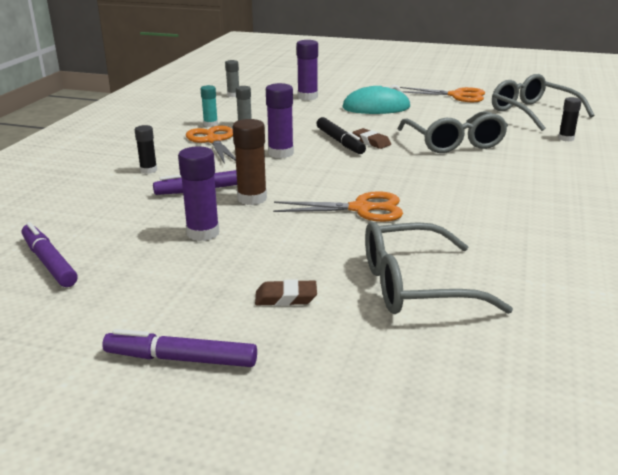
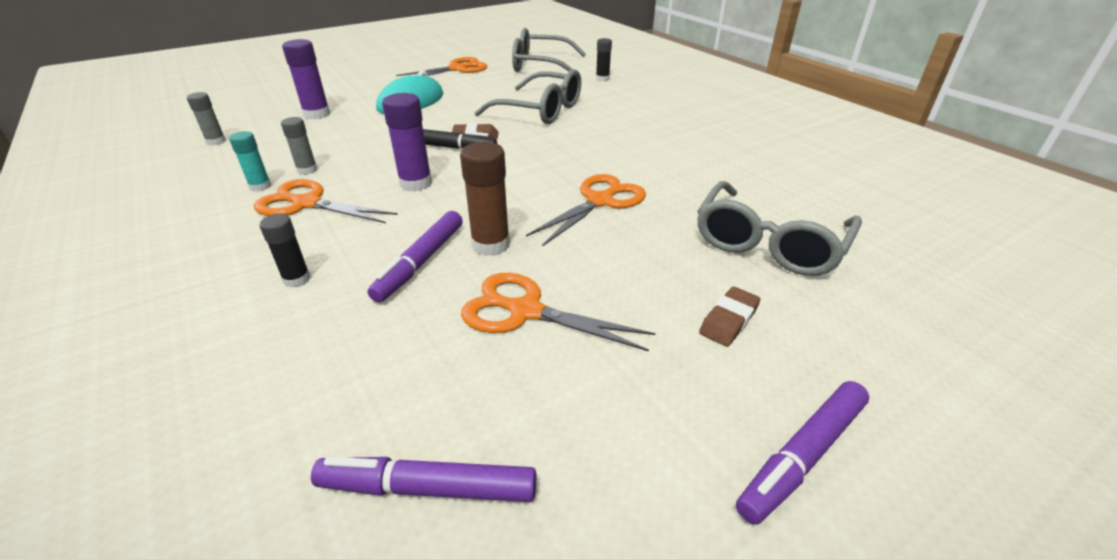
camera: 50 degrees left, 10 degrees up
purple glue stick [178,146,219,241] -> orange scissors [461,273,655,351]

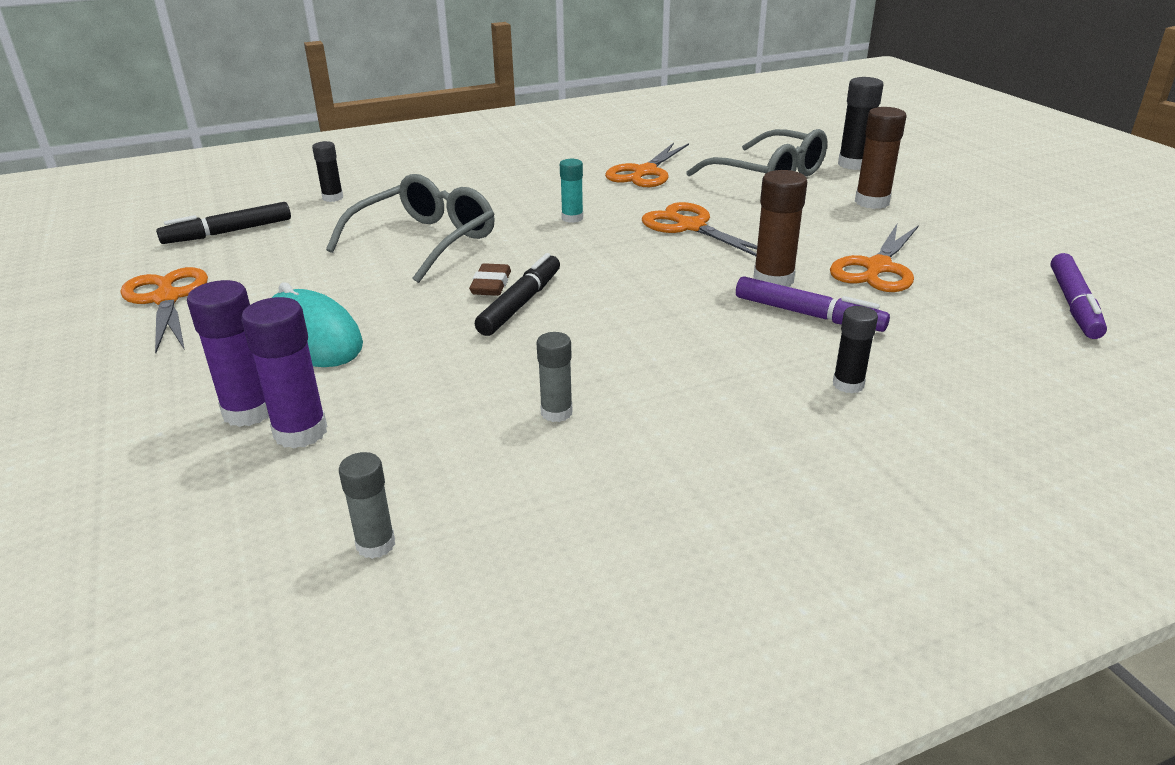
camera: 80 degrees left, 5 degrees down
turquoise glue stick [229,131,271,192] -> turquoise glue stick moved to [560,159,583,223]
orange scissors [254,179,398,223] -> orange scissors moved to [605,143,689,187]
purple glue stick [382,93,432,192] -> purple glue stick moved to [187,280,269,427]
grey glasses [512,28,586,72] -> black marker [156,202,291,244]
brown eraser [699,287,761,347] -> brown glue stick [855,107,906,209]
purple marker [736,381,869,525] -> none
none -> black glue stick [838,77,884,170]

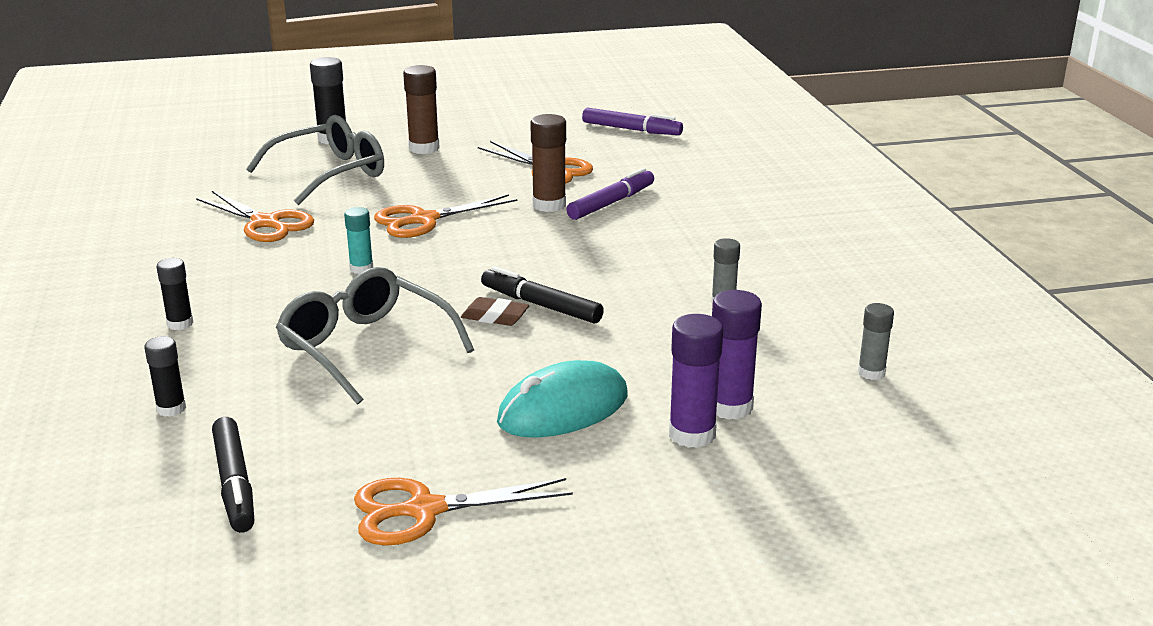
camera: 80 degrees left, 5 degrees down
black glue stick [833,306,878,393] -> black glue stick moved to [157,258,194,330]

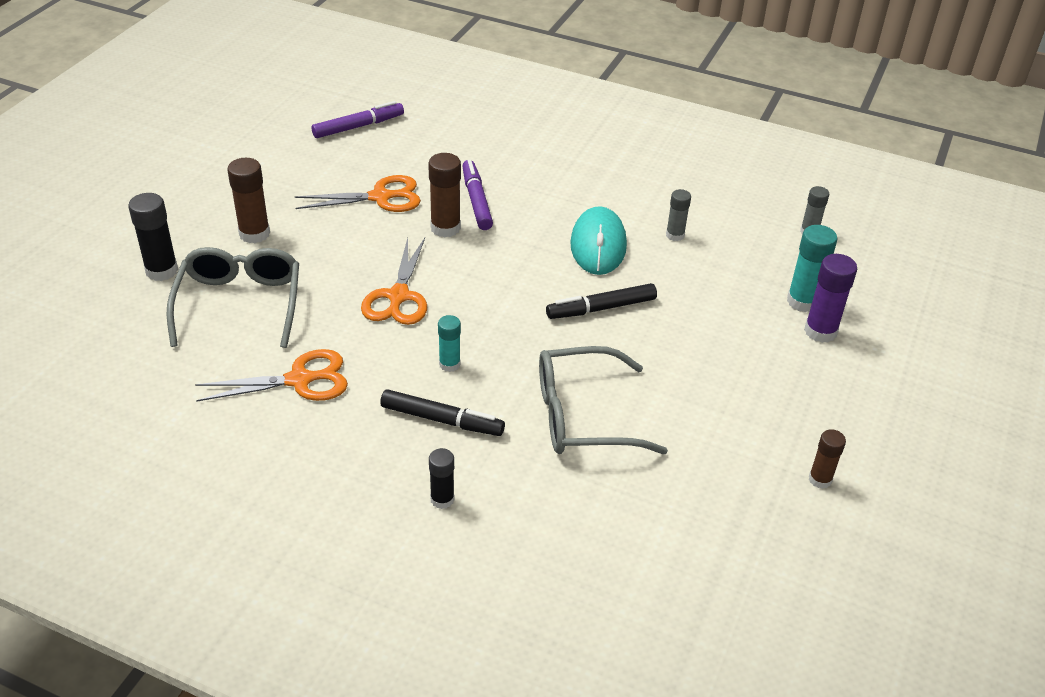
camera: 55 degrees left, 15 degrees up
black glue stick [144,336,186,417] -> none
black marker [212,417,254,533] -> black marker moved to [380,389,505,436]
orange scissors [354,478,573,546] -> brown glue stick [809,429,846,489]
brown eraser [461,297,529,326] -> none
turquoise mouse [497,360,628,438] -> turquoise mouse moved to [570,206,627,275]
purple glue stick [712,290,762,420] -> turquoise glue stick [787,225,838,312]

